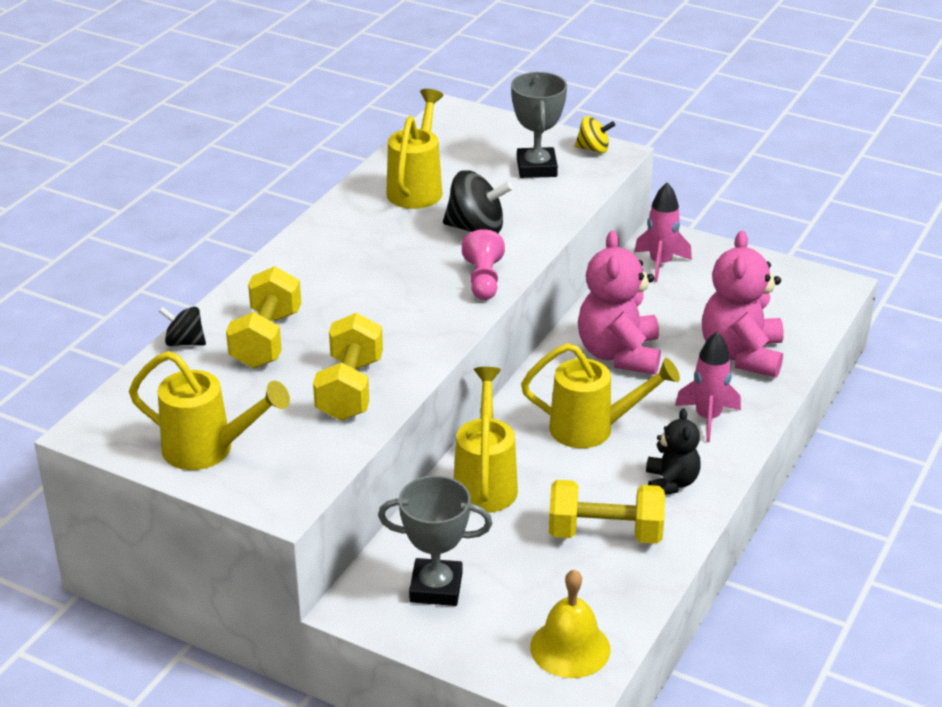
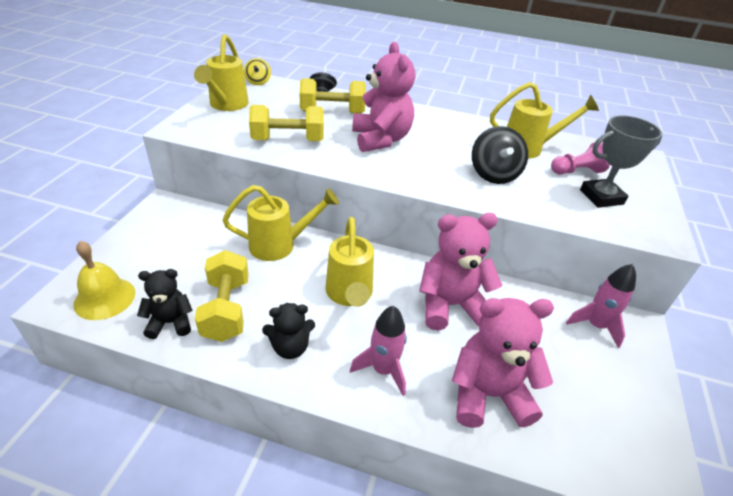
camera: 75 degrees right, 5 degrees up
grey trophy [378,476,492,606] -> none
pink pawn [462,229,505,300] -> pink pawn moved to [551,142,610,175]
yellow spinning top [575,116,615,153] -> yellow spinning top moved to [244,58,271,85]
none -> black teddy bear [137,269,193,339]
none -> pink teddy bear [352,42,415,152]

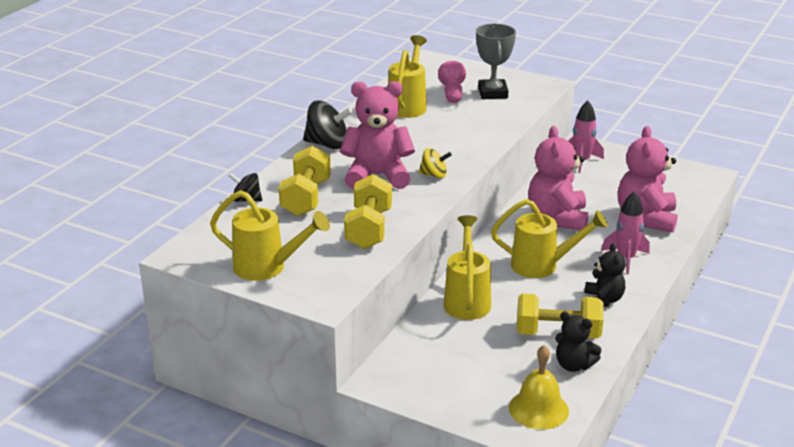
camera: 75 degrees left, 10 degrees down
black teddy bear [137,269,193,339] -> black teddy bear turned 60 degrees counterclockwise [555,312,602,372]
yellow spinning top [244,58,271,85] -> yellow spinning top moved to [418,148,452,178]
black spinning top [472,126,528,184] -> black spinning top moved to [303,101,353,149]

